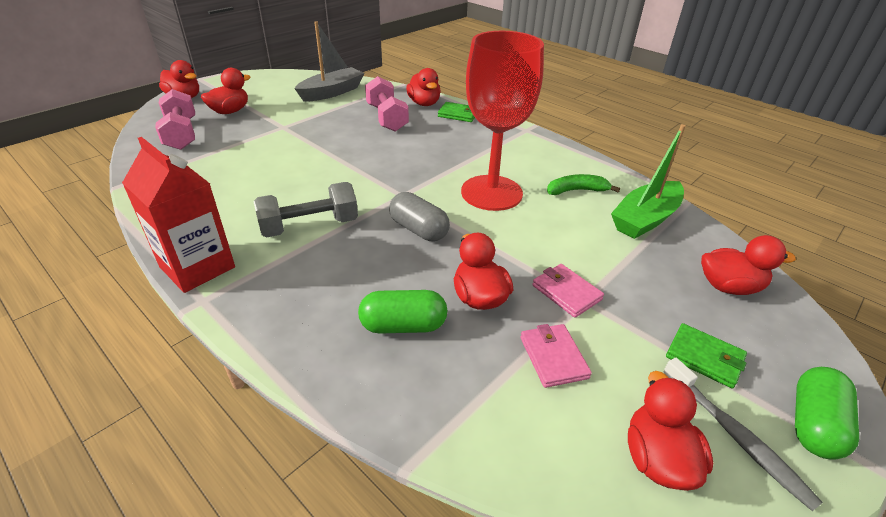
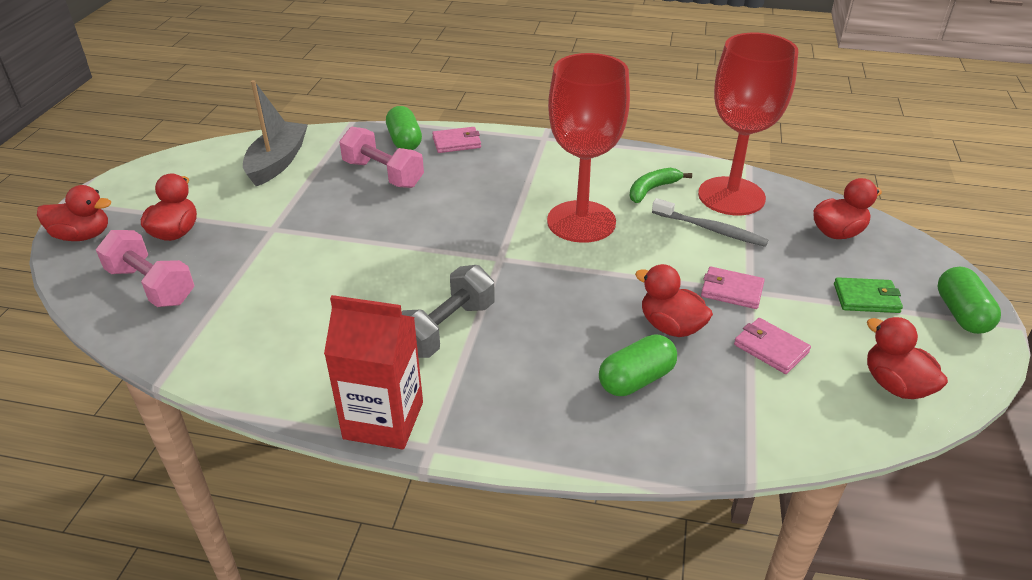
camera: 30 degrees left, 0 degrees up
grey capsule [389,192,450,241] -> none
red duck [406,68,441,106] -> green capsule [386,106,422,150]
green wallet [438,102,475,122] -> pink wallet [432,127,481,153]
green boat [611,124,686,239] -> red goblet [698,33,798,215]
grey toothbrush [663,358,823,511] -> grey toothbrush moved to [652,198,768,247]

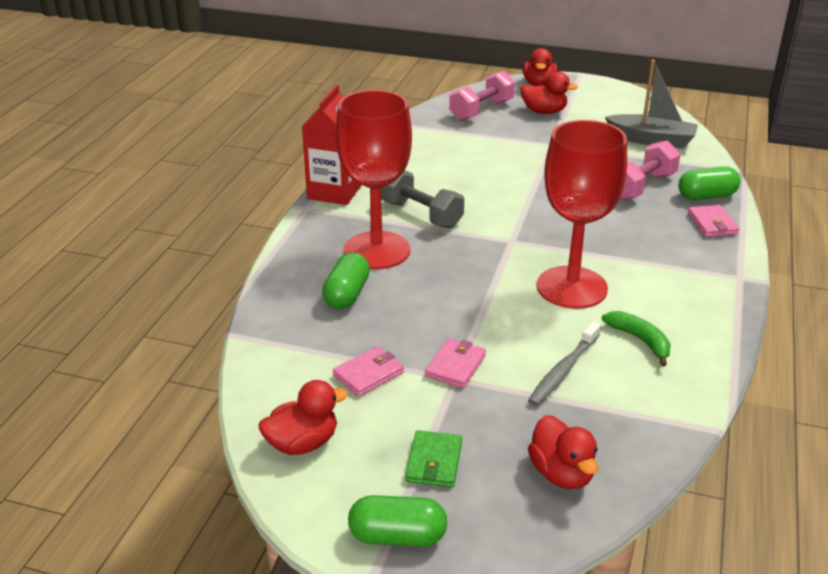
camera: 95 degrees right, 5 degrees down
green capsule [599,334,677,396] -> green capsule turned 45 degrees clockwise [322,253,370,309]
red duck [635,264,713,337] -> none
red goblet [698,33,798,215] -> red goblet moved to [336,90,412,269]

